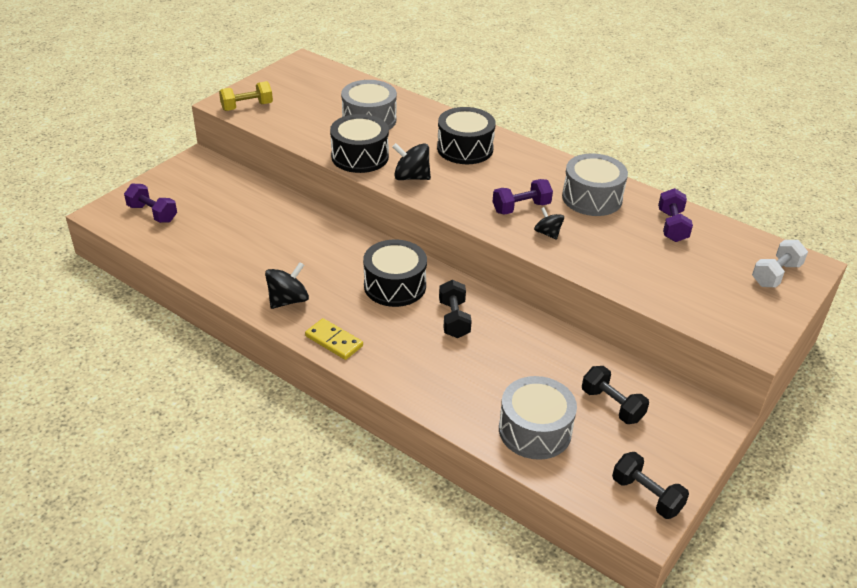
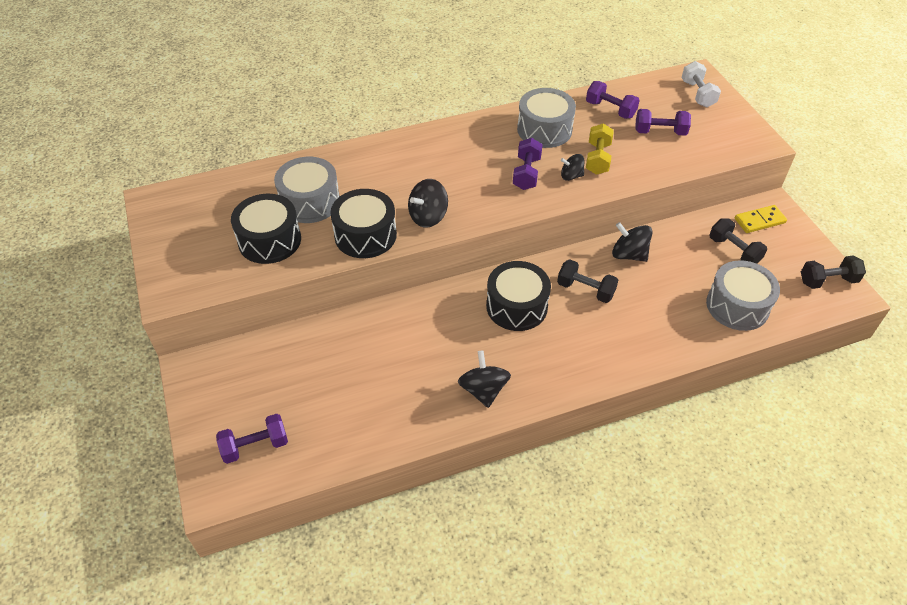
camera: 55 degrees left, 10 degrees up
yellow dumbbell [219,81,273,111] -> yellow dumbbell moved to [586,124,614,175]
yellow domino [305,318,363,360] -> yellow domino moved to [735,205,787,233]
black drum [437,107,496,164] -> black drum moved to [231,194,301,264]
black dumbbell [582,366,649,424] -> black dumbbell turned 60 degrees clockwise [709,218,767,264]
none -> black spinning top [612,222,653,262]
none -> purple dumbbell [635,109,691,136]

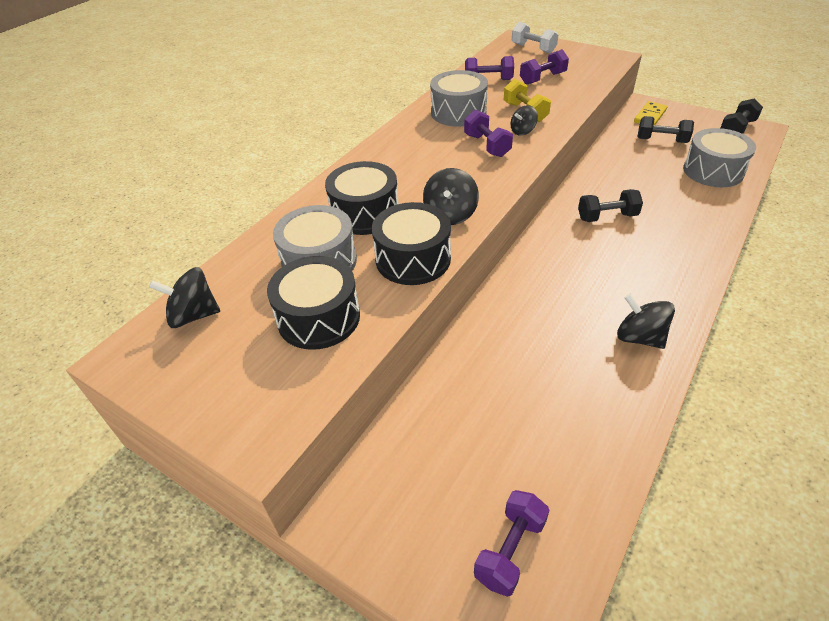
camera: 35 degrees left, 5 degrees down
black drum [486,261,551,331] -> black drum moved to [325,161,398,235]
black spinning top [612,222,653,262] -> black spinning top moved to [149,267,220,328]

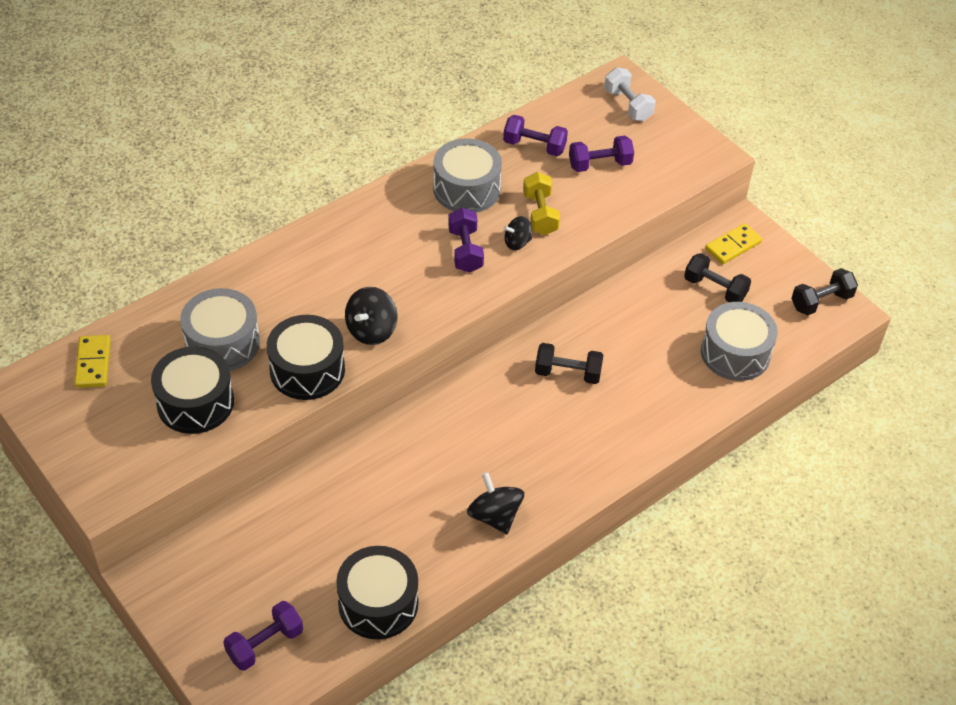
camera: 15 degrees right, 5 degrees up
black spinning top [149,267,220,328] -> yellow domino [74,335,111,388]
black drum [325,161,398,235] -> black drum moved to [336,546,418,639]

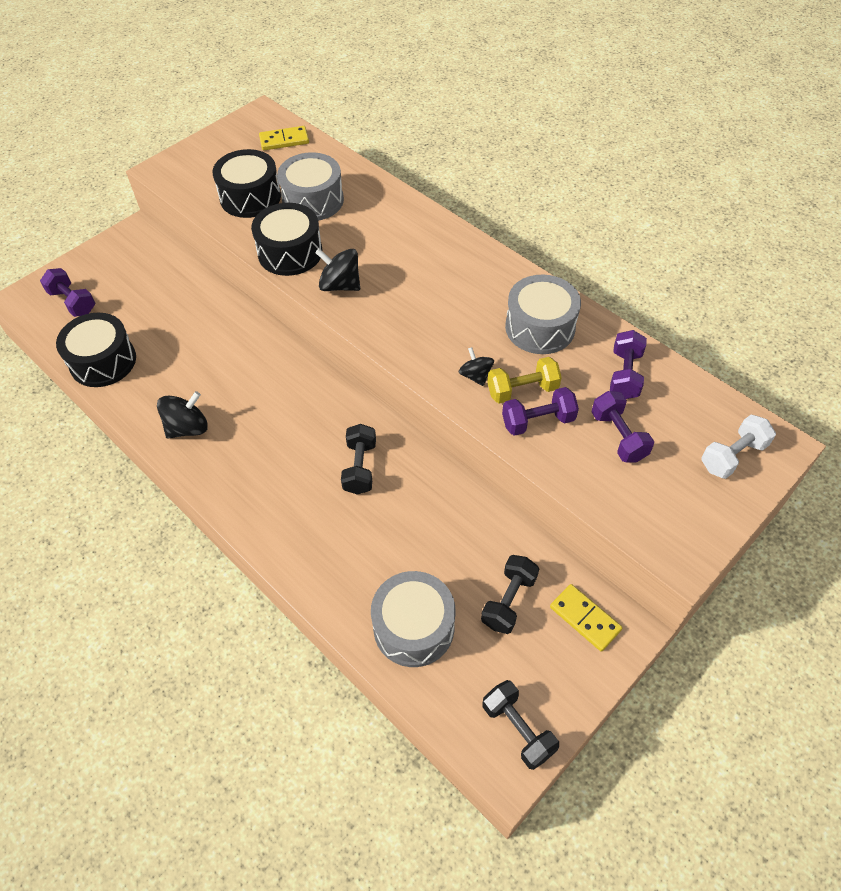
camera: 85 degrees right, 5 degrees up
purple dumbbell [448,208,484,273] -> purple dumbbell moved to [502,387,579,436]

